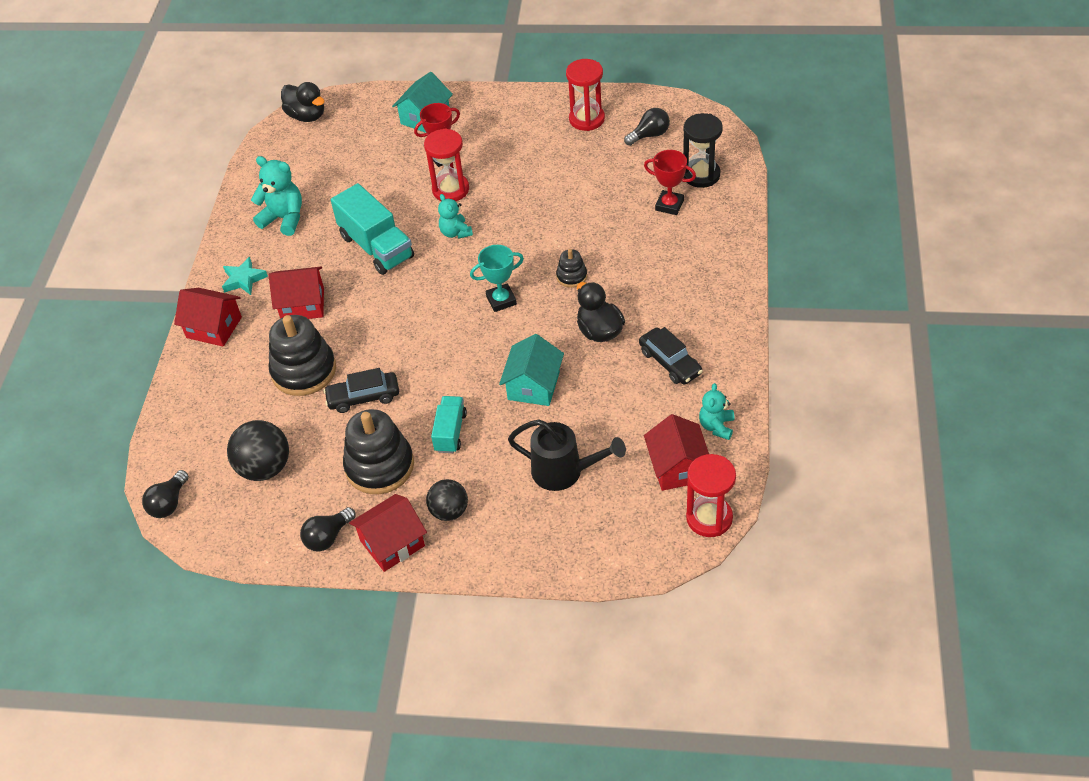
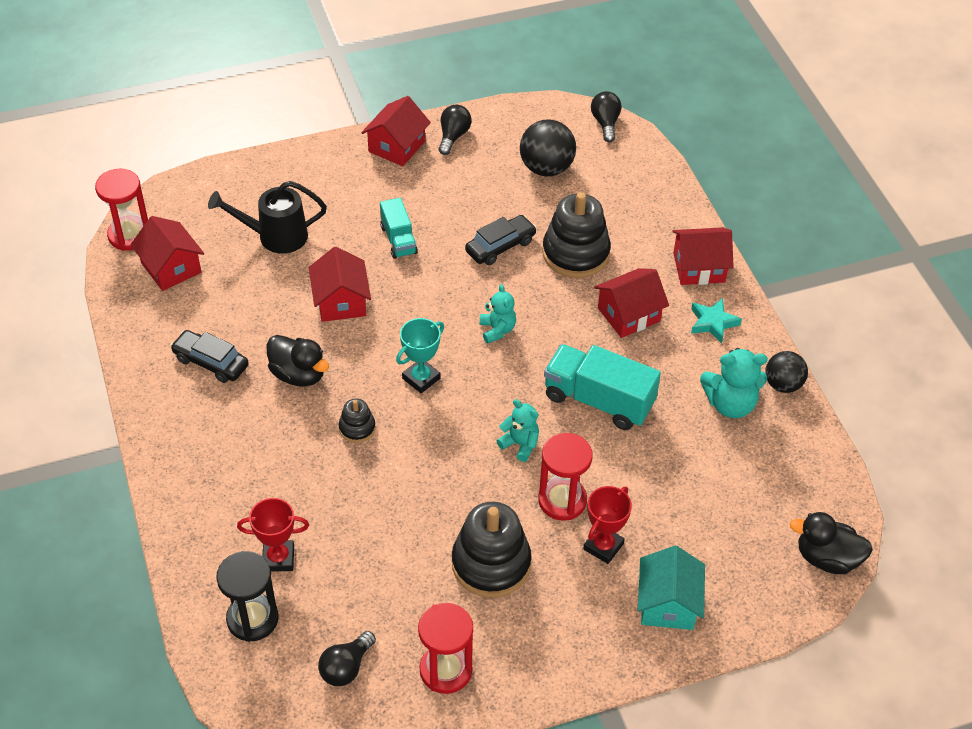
camera: 150 degrees right, 0 degrees up
black stacking toy [343,409,414,494] -> black stacking toy moved to [452,502,532,598]
black ball [426,479,468,521] -> black ball moved to [765,351,808,393]
turquoise house [499,334,564,406] -> red house [309,247,371,322]
turquoise teddy bear [699,383,734,440] -> turquoise teddy bear moved to [480,284,516,344]

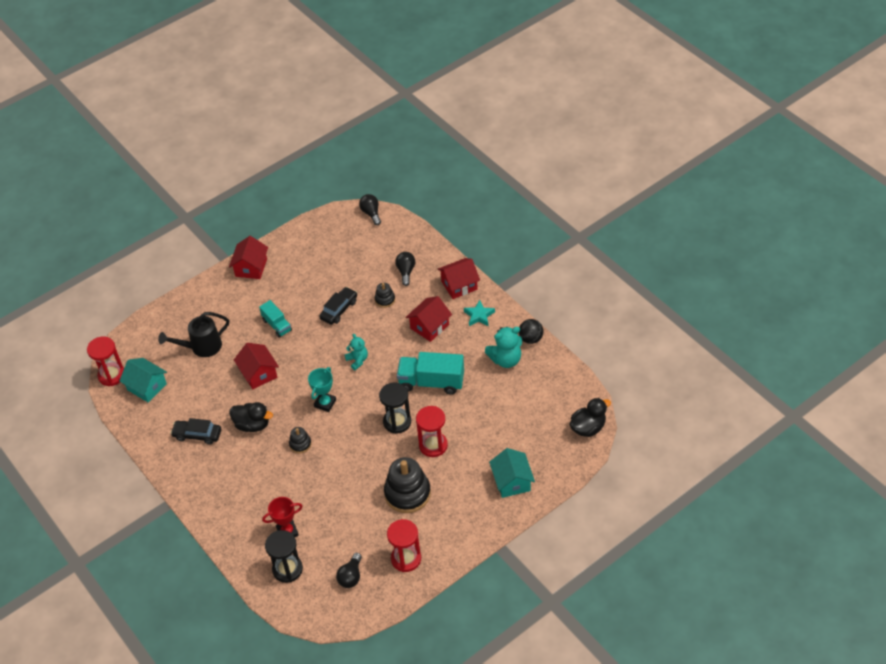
camera: 15 degrees left, 0 degrees up
red house [130,216,204,291] -> turquoise house [119,358,167,403]
black light bulb [439,105,471,155] -> black light bulb moved to [395,252,415,286]
turquoise teddy bear [497,399,539,462] -> black hourglass [379,383,411,434]
black ball [520,119,576,177] -> none
black stacking toy [542,192,611,278] -> black stacking toy [375,283,395,308], size x0.49
red trophy [583,486,632,564] -> none
black duck [790,512,873,574] -> black duck turned 150 degrees clockwise [570,398,611,437]

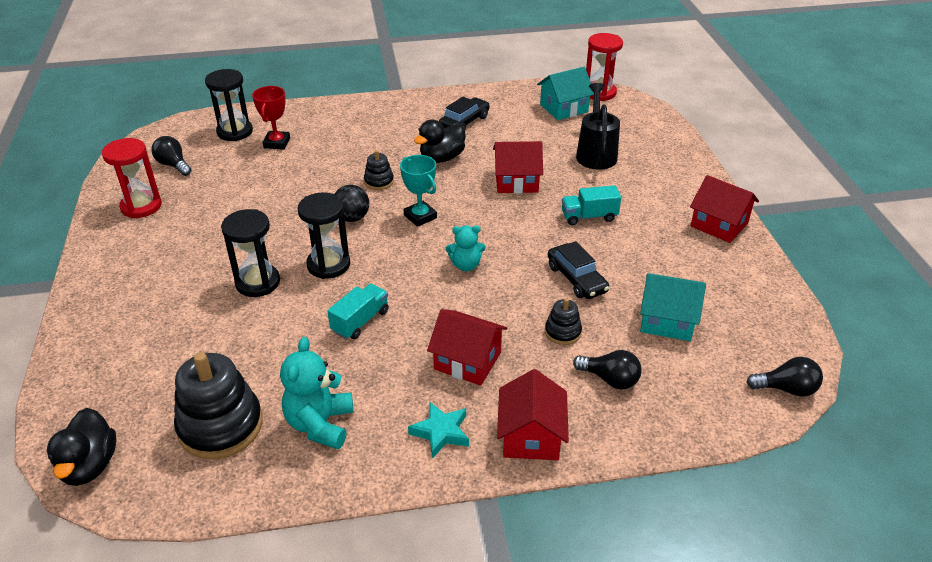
camera: 115 degrees right, 10 degrees down
black stacking toy [384,457,431,513] -> black stacking toy moved to [174,352,263,459]
turquoise truck [397,352,464,395] -> turquoise truck [327,283,389,339], size x0.58
red house [405,296,452,342] -> red house turned 45 degrees counterclockwise [427,309,507,386]
red hourglass [416,406,448,457] -> black hourglass [221,209,280,297]
turquoise house [489,448,535,498] -> turquoise house moved to [640,273,706,341]
black ball [519,319,544,344] -> black ball moved to [334,185,369,222]

